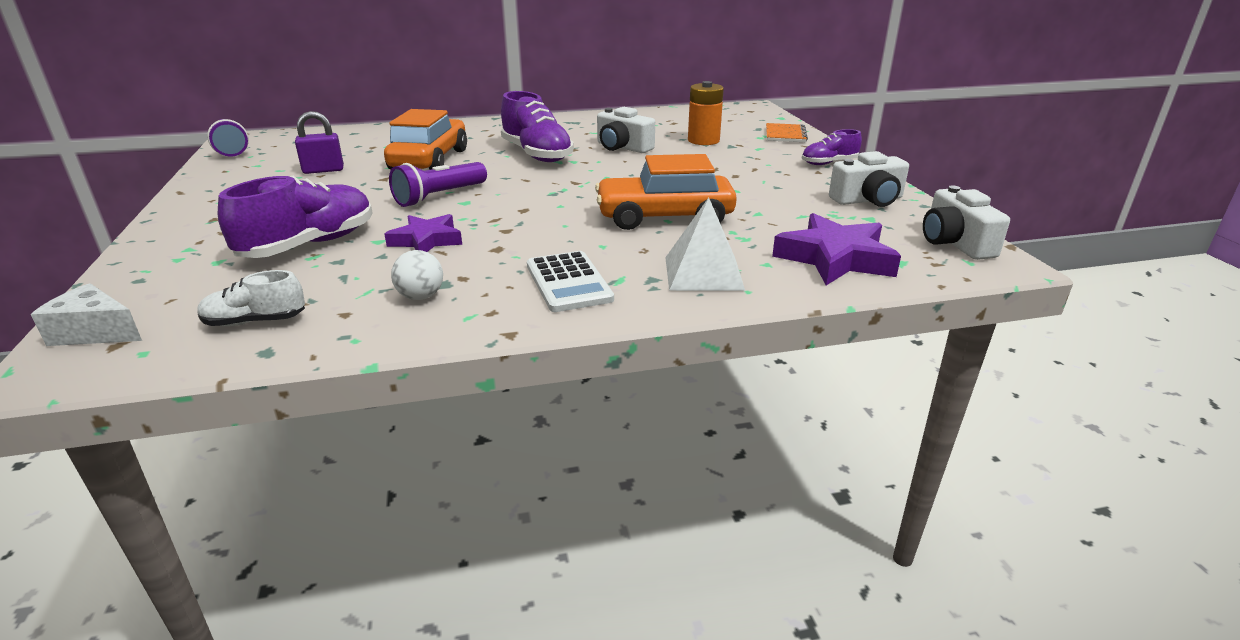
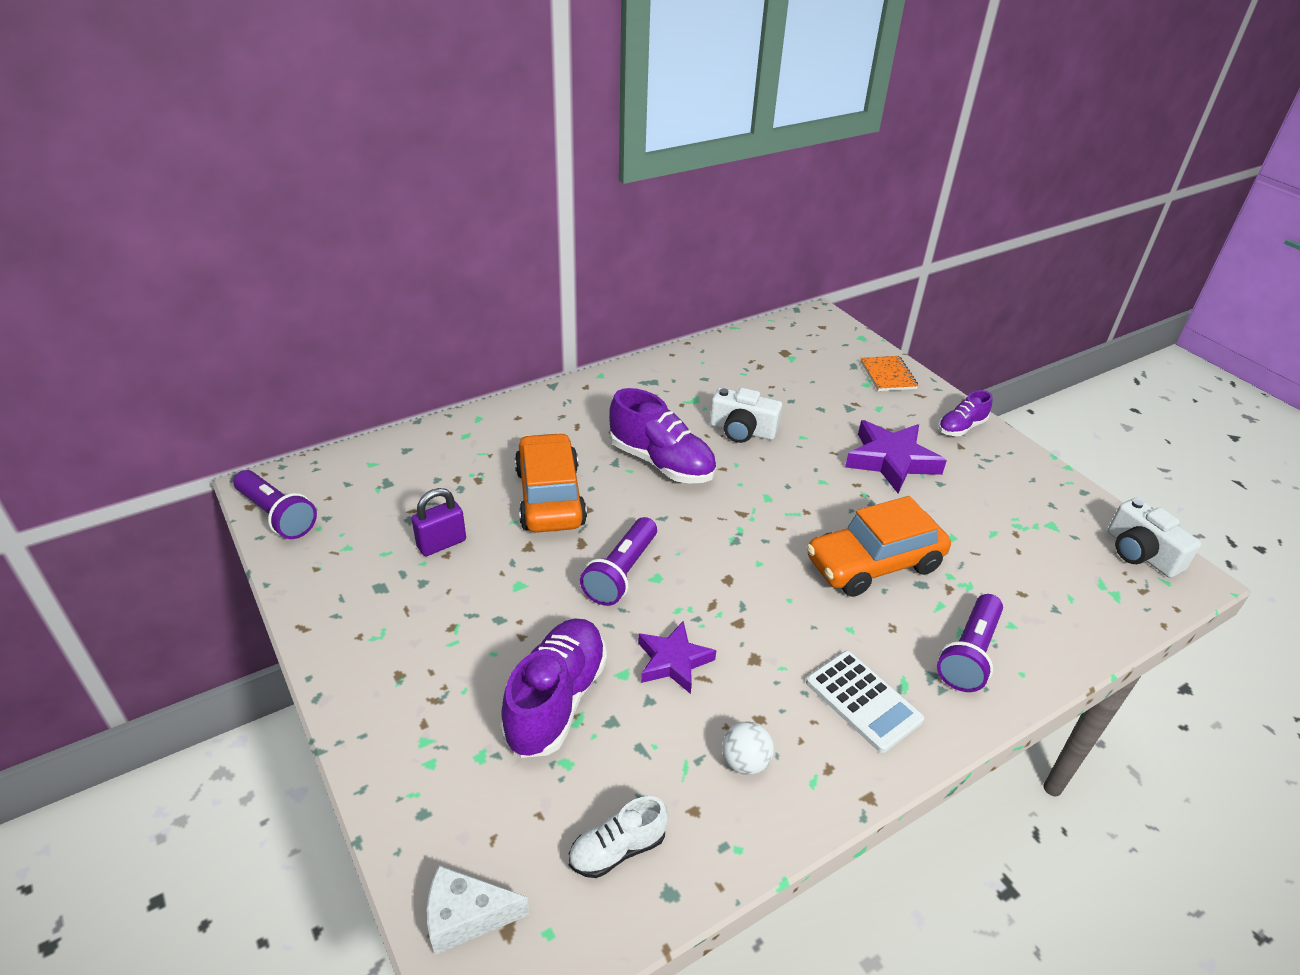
camera: 20 degrees left, 10 degrees up
white pyramid [665,198,745,291] -> purple flashlight [937,594,1003,692]
orange battery [688,81,724,145] -> none
purple star [772,213,901,285] -> purple star moved to [845,420,947,493]
white camera [829,151,909,207] -> none

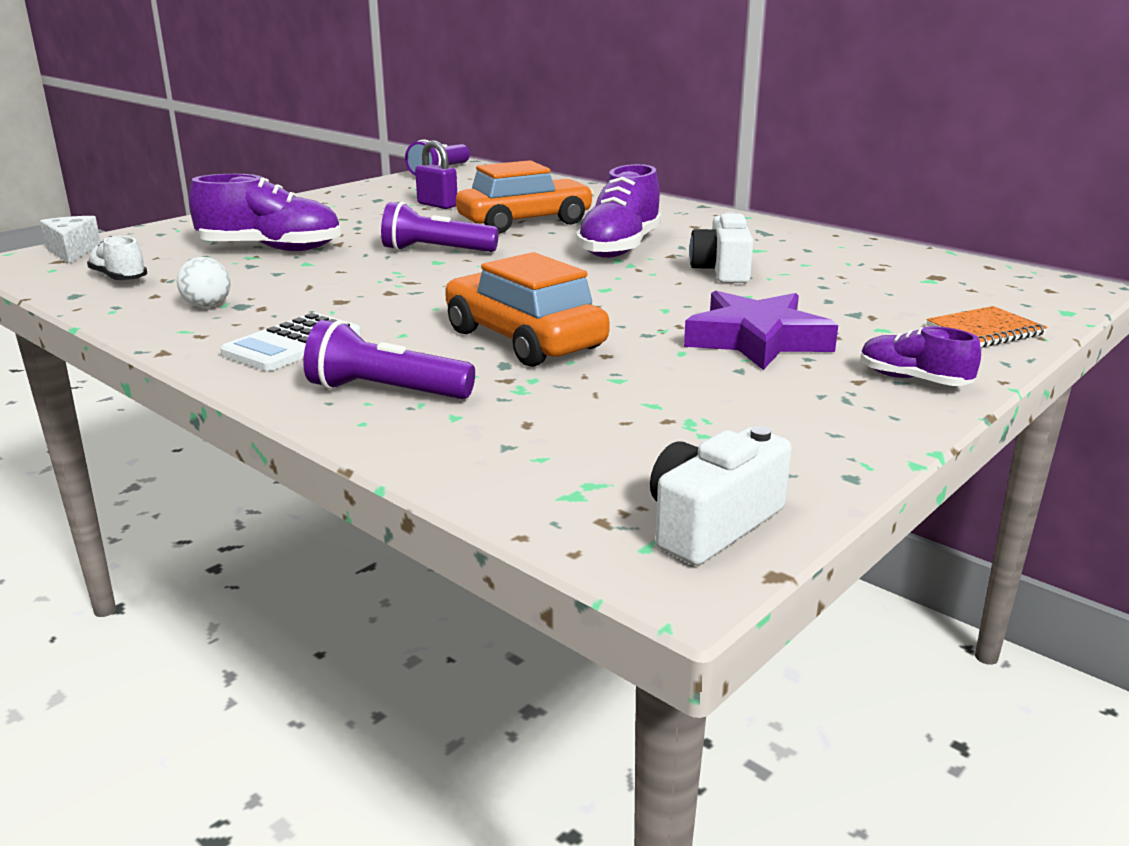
camera: 75 degrees right, 15 degrees down
purple star [638,621,716,694] -> none

